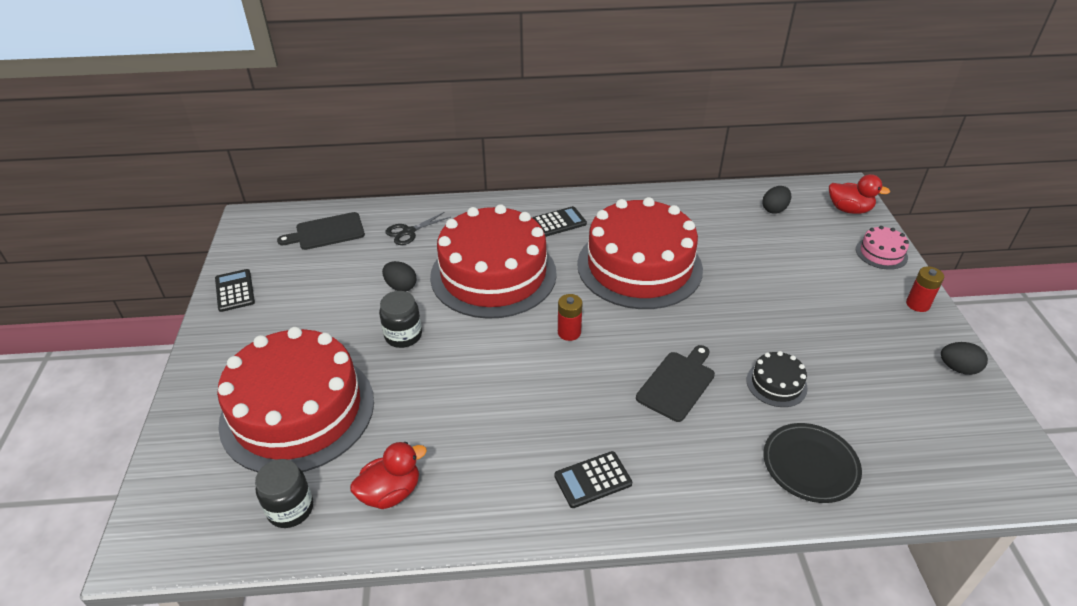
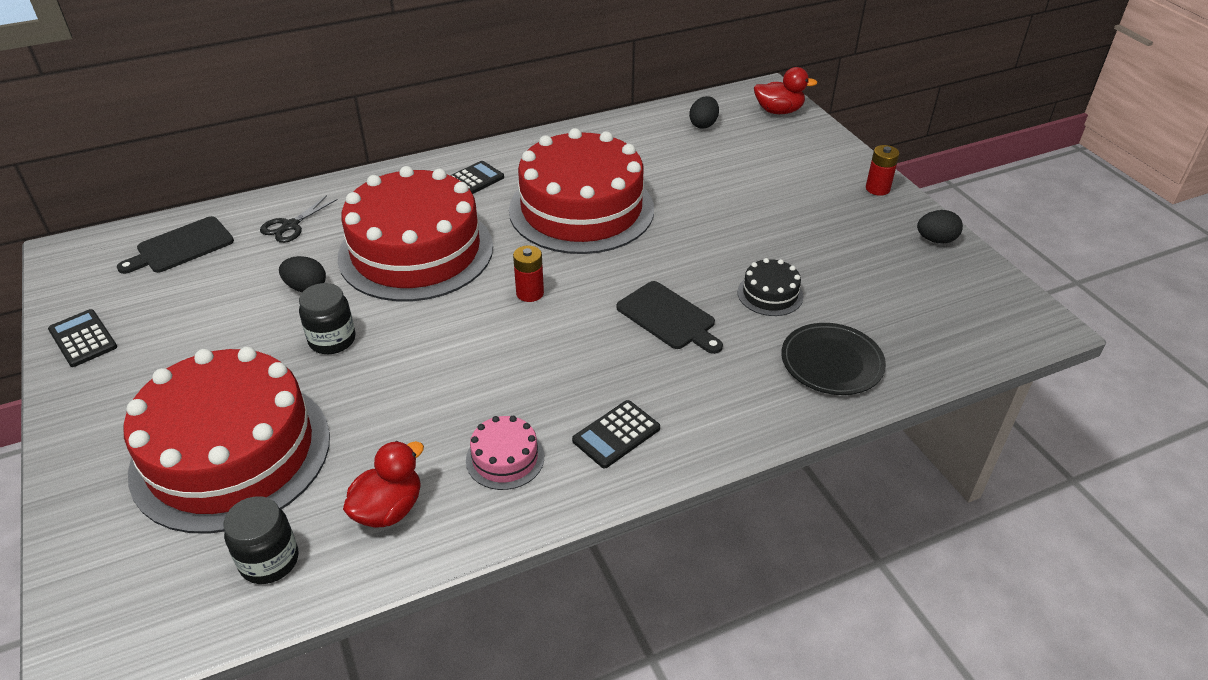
camera: 20 degrees left, 0 degrees up
black cutting board [636,345,715,422] -> black cutting board turned 120 degrees clockwise [616,281,723,354]
pink cake [856,226,909,270] -> pink cake moved to [466,416,544,490]

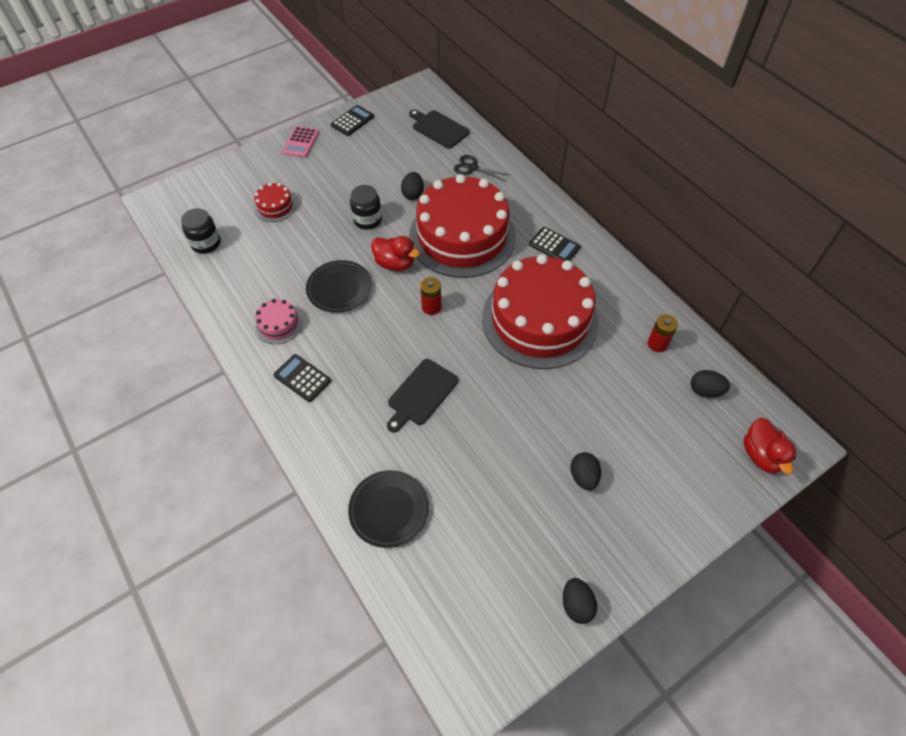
camera: 80 degrees right, 15 degrees up
red cake [123,347,330,534] -> red cake [254,183,296,222], size x0.41
red duck [343,441,424,528] -> red duck moved to [371,236,420,271]
black cake [737,258,803,316] -> none
red battery [866,145,899,196] -> red battery moved to [648,314,678,352]
none -> pink calculator [282,126,319,158]
none -> black plate [306,260,372,313]
none -> black egg [571,452,601,490]

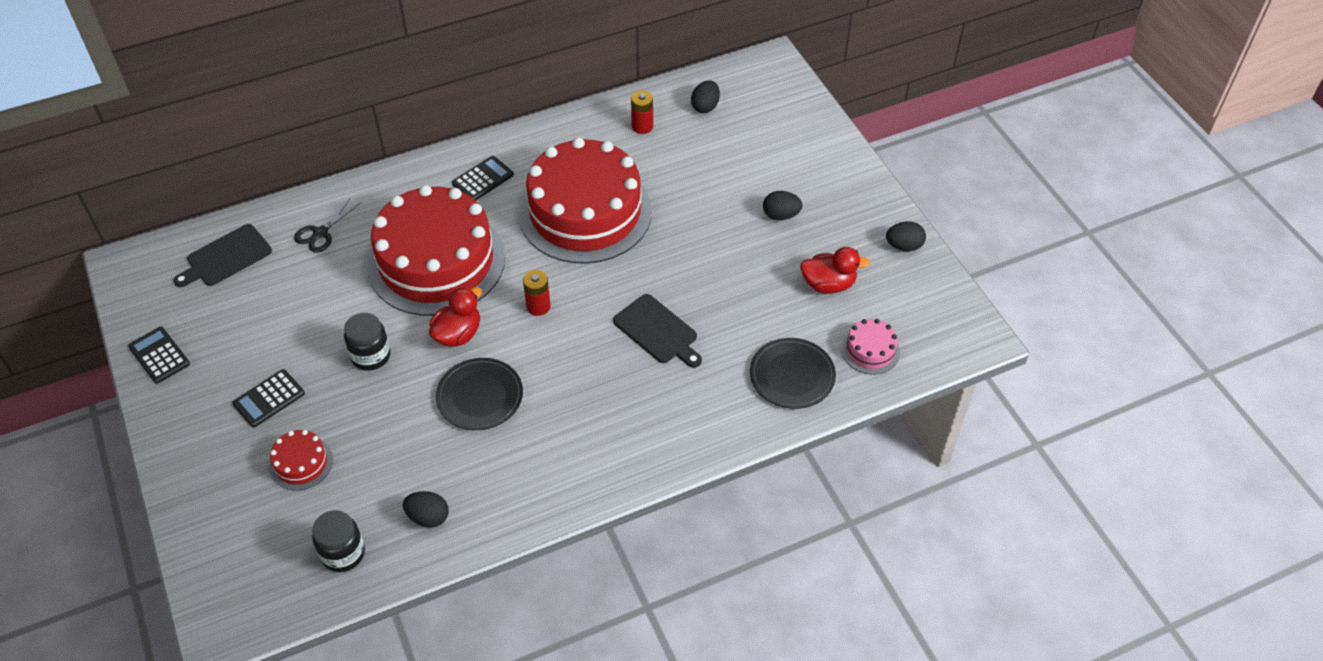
camera: 80 degrees left, 5 degrees down
pink cake [255,299,303,344] -> pink cake moved to [841,319,900,374]
black calculator [273,354,331,402] -> black calculator moved to [232,369,305,428]
pink calculator [282,126,319,158] -> none
black egg [401,172,424,200] -> black egg moved to [403,491,449,528]
red duck [743,418,796,474] -> red duck moved to [800,247,870,293]

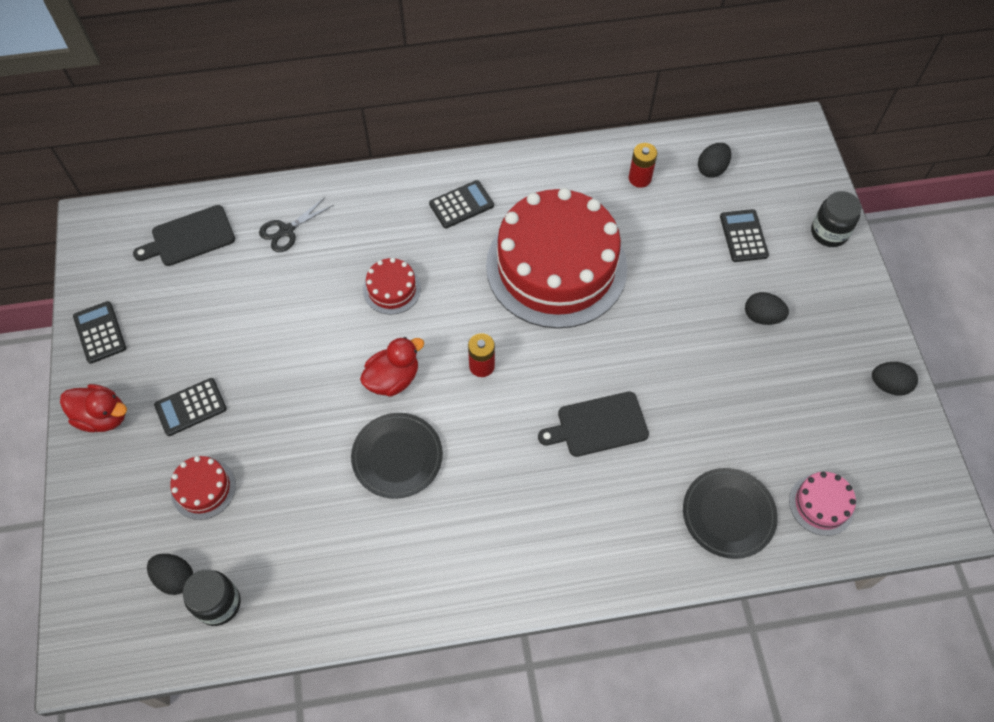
camera: 15 degrees right, 10 degrees up
black jar [344,313,390,371] -> black jar moved to [811,191,861,247]
red cake [367,185,505,316] -> red cake [363,258,421,315], size x0.41
black egg [403,491,449,528] -> black egg moved to [147,554,193,595]
black cutting board [613,294,702,368] -> black cutting board turned 105 degrees clockwise [538,392,649,457]
red duck [800,247,870,293] -> red duck moved to [60,384,127,432]
none -> black calculator [720,209,769,262]

